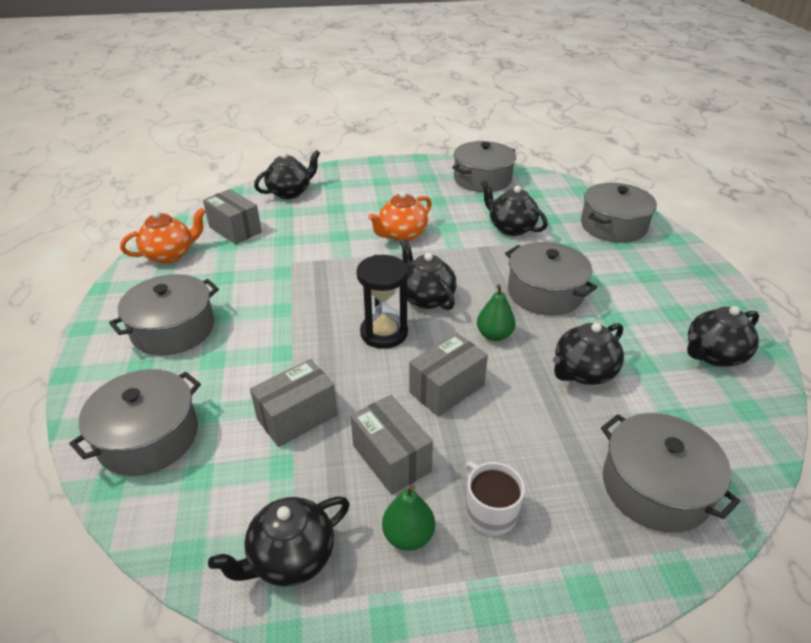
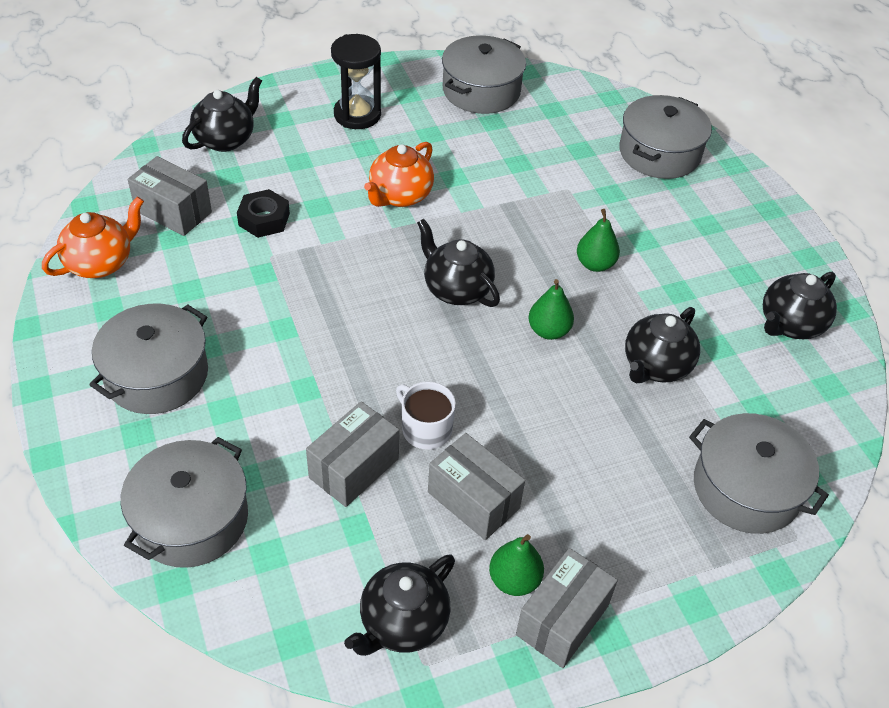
camera: 15 degrees left, 10 degrees up
black hourglass [356,255,408,349] -> black hourglass moved to [331,34,381,129]
grey box [409,333,488,417] -> grey box moved to [516,548,618,668]
white mug [464,462,525,535] -> white mug moved to [396,381,456,450]
black teapot [481,180,548,236] -> none
grey pot [505,242,597,316] -> green pear [577,209,620,272]
none -> black nut [237,189,290,238]

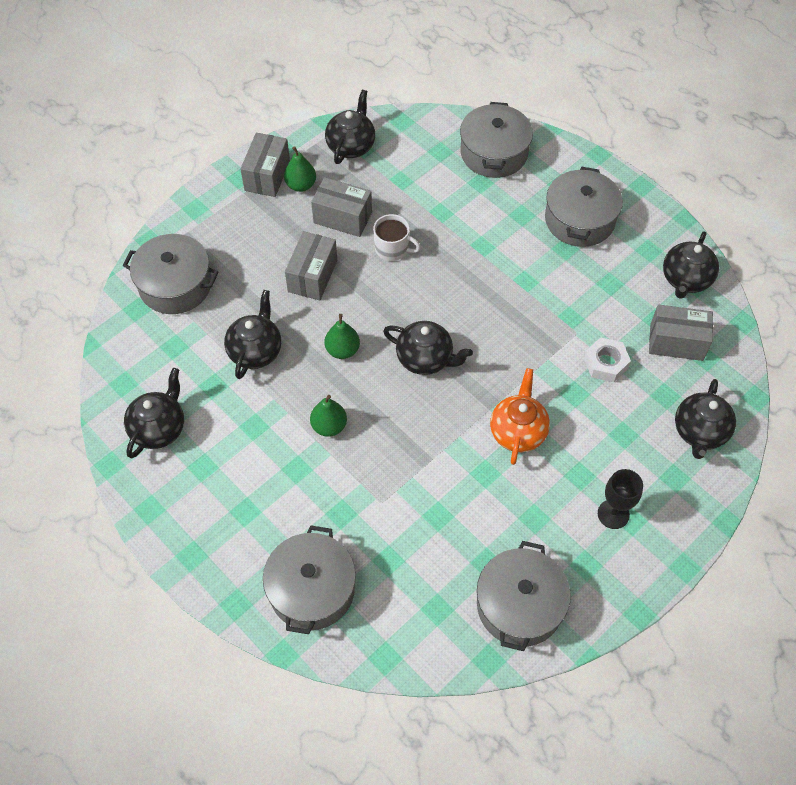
camera: 160 degrees right, 10 degrees up
orange teapot [42,197,144,278] -> black teapot [663,231,719,299]
black nut [237,189,290,238] -> white nut [584,337,631,382]
grey box [306,401,399,507] -> grey box moved to [285,231,337,300]
black hourglass [331,34,381,129] -> black goblet [598,469,643,529]

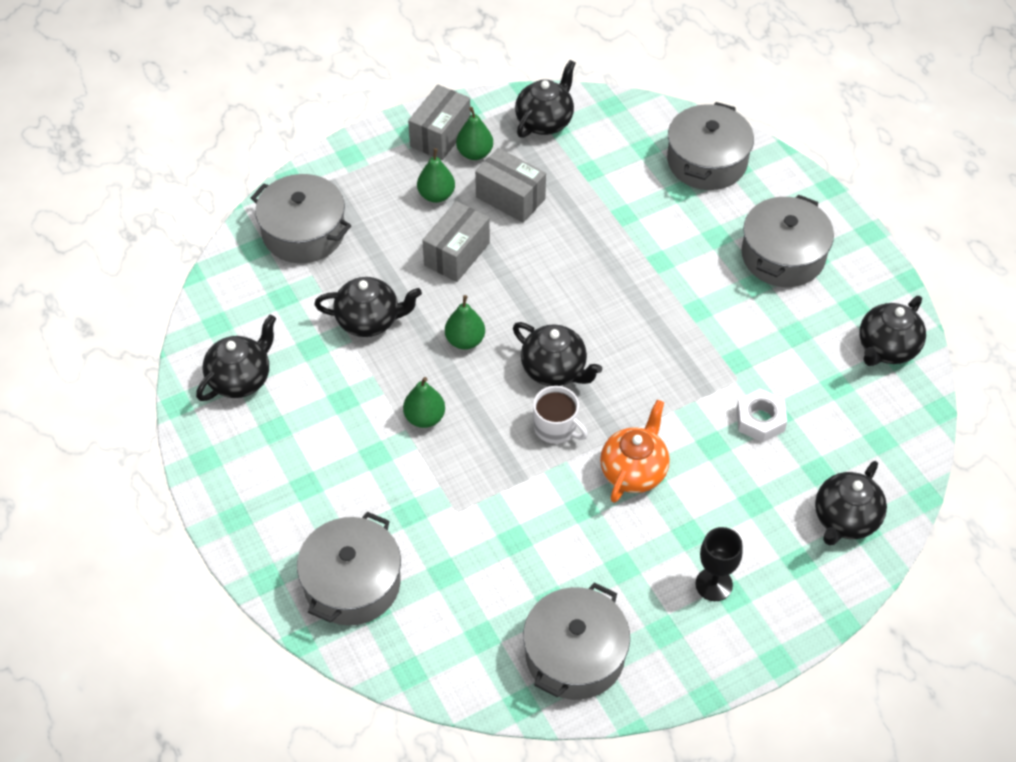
camera: 15 degrees right, 5 degrees down
black teapot [224,290,281,379] -> black teapot turned 60 degrees clockwise [314,277,422,337]
white mug [373,214,421,261] -> white mug moved to [533,386,588,444]
grey box [649,304,713,361] -> none
none -> green pear [417,148,455,203]

